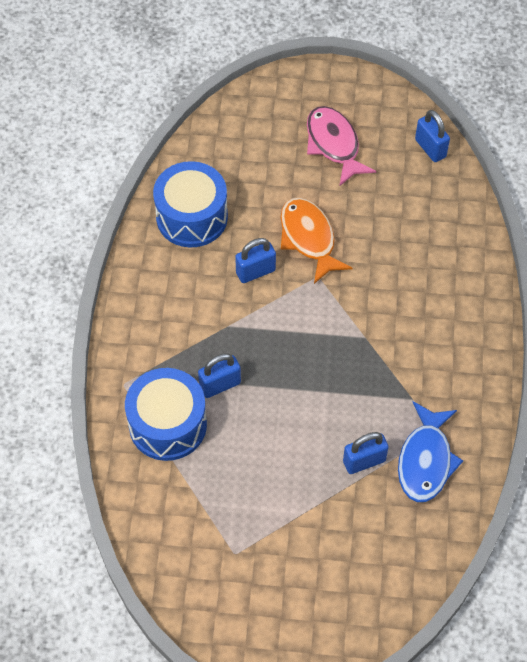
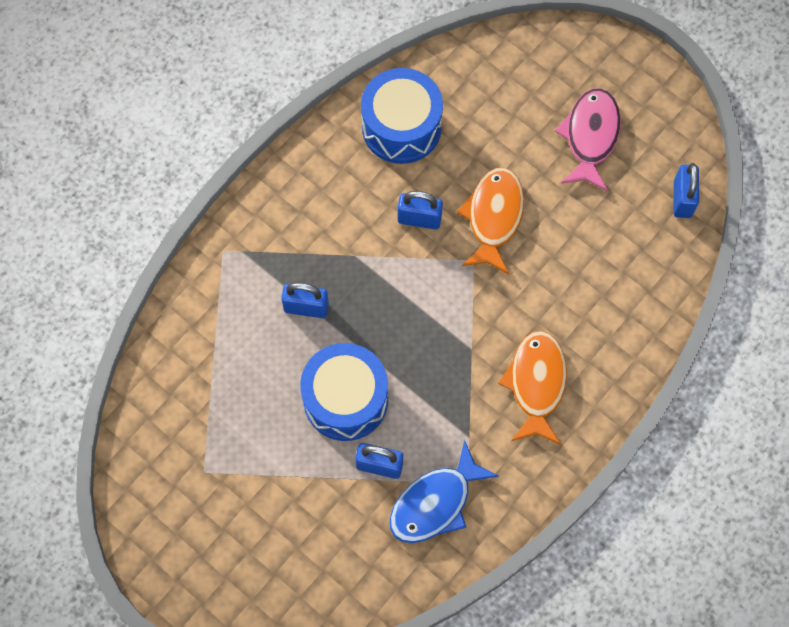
camera: 35 degrees right, 10 degrees up
blue drum [125,368,207,461] -> blue drum moved to [300,343,388,441]
none -> orange fish [498,331,567,445]

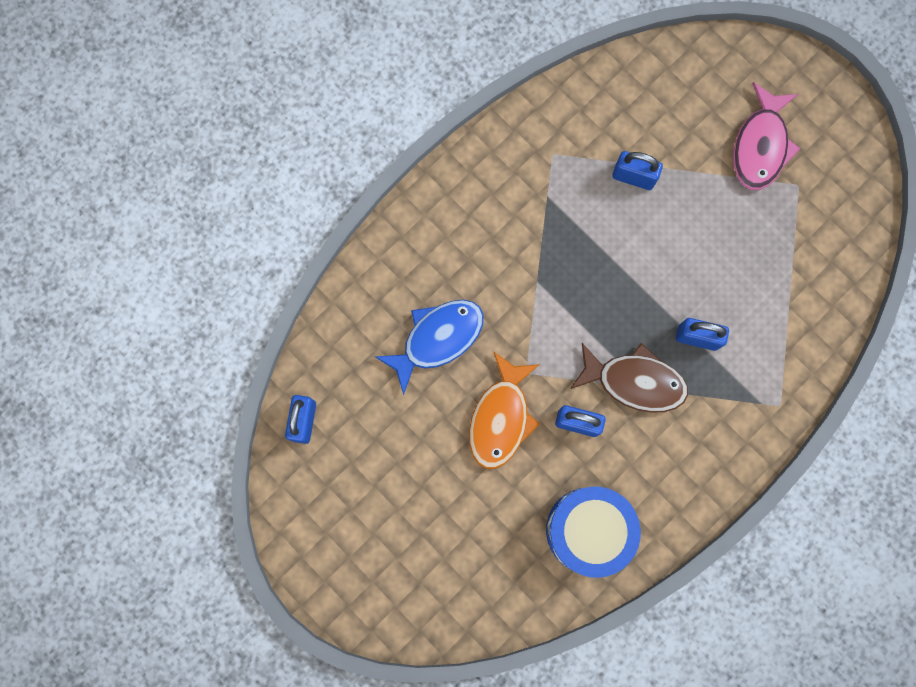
camera: 175 degrees left, 10 degrees up
blue drum [300,343,388,441] -> none
blue fish [390,440,499,543] -> blue fish moved to [375,300,484,395]
orange fish [498,331,567,445] -> none
pink fish [555,88,621,191] -> pink fish moved to [733,82,800,190]
none -> brown fish [570,343,688,413]

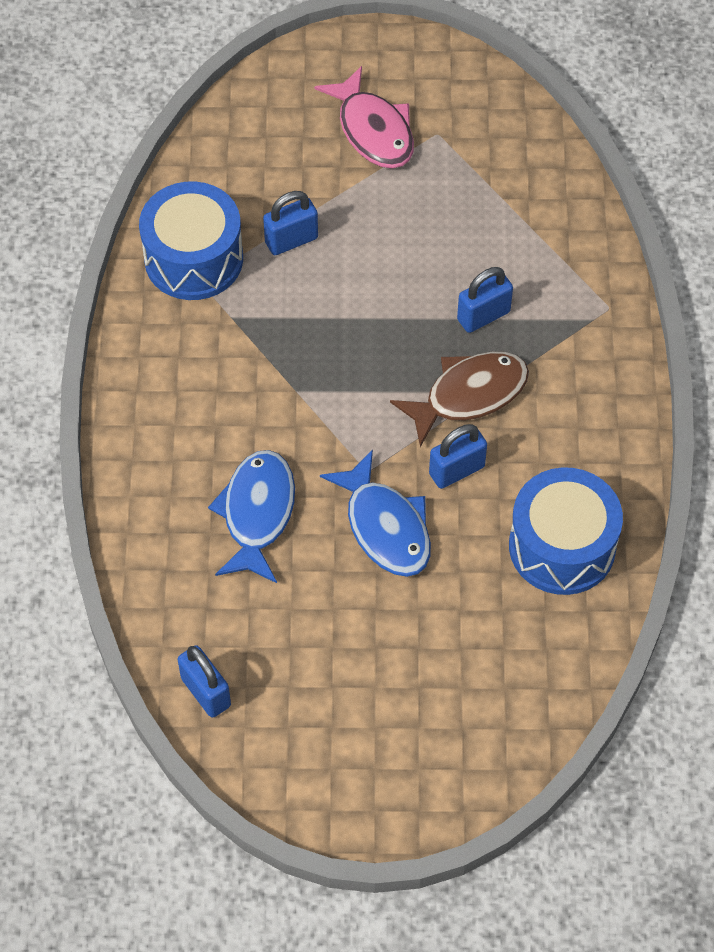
camera: 45 degrees left, 20 degrees down
orange fish [469,351,540,469] -> blue fish [320,450,431,577]
none -> blue drum [139,181,243,300]

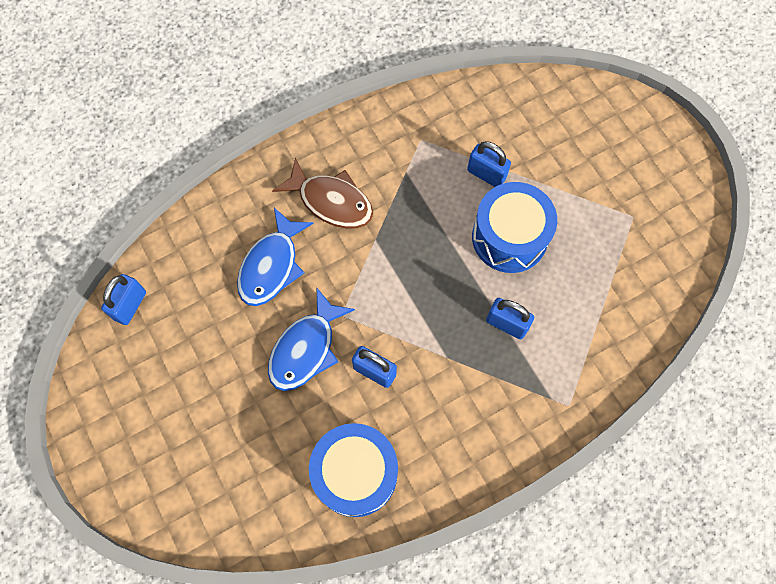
camera: 60 degrees right, 10 degrees up
blue drum [139,181,243,300] -> blue drum moved to [472,182,557,273]
blue fish [208,450,295,583] -> blue fish turned 135 degrees clockwise [237,208,314,306]
pink fish [314,66,414,169] -> none
brown fish [390,352,529,447] -> brown fish moved to [272,158,373,228]

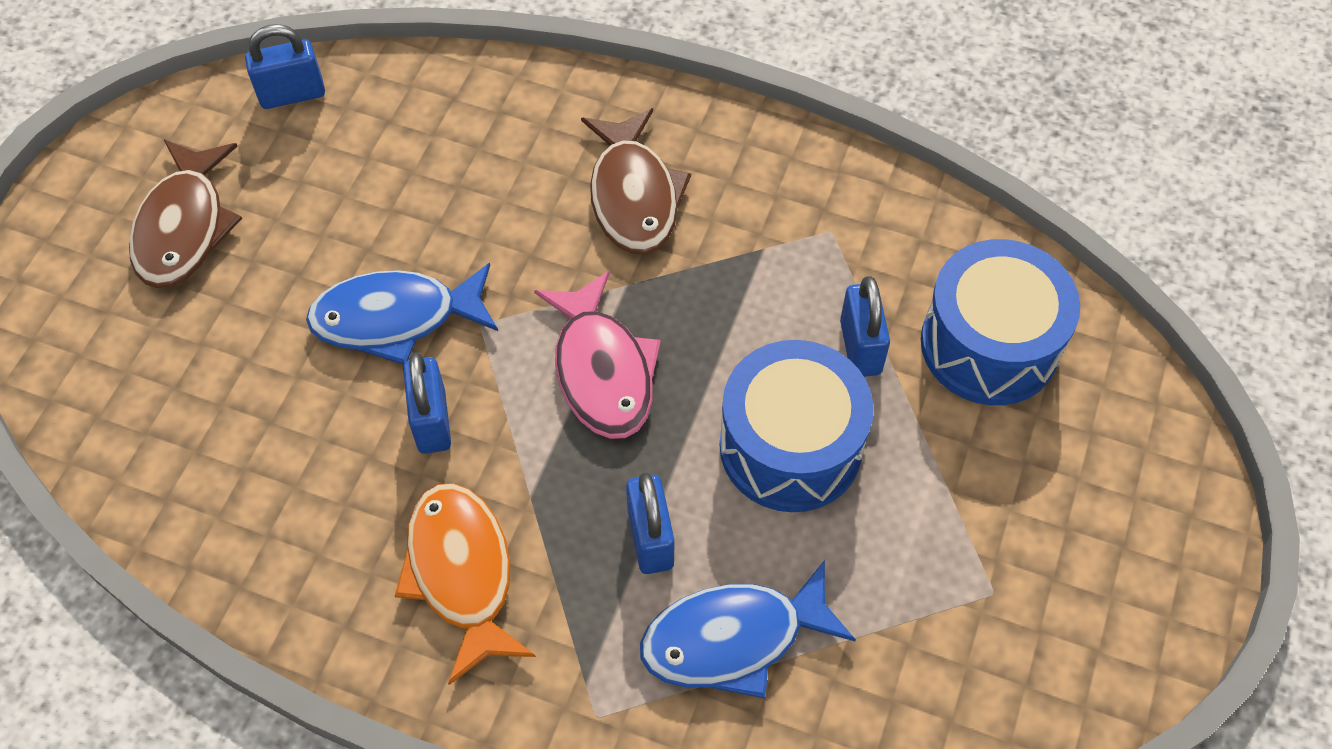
camera: 50 degrees right, 10 degrees down
blue fish [237,208,314,306] -> blue fish moved to [640,560,856,698]
blue drum [309,423,398,517] -> blue drum moved to [921,239,1080,405]
none -> brown fish [129,139,242,288]
none -> orange fish [395,483,536,685]
none -> pink fish [534,271,661,439]

